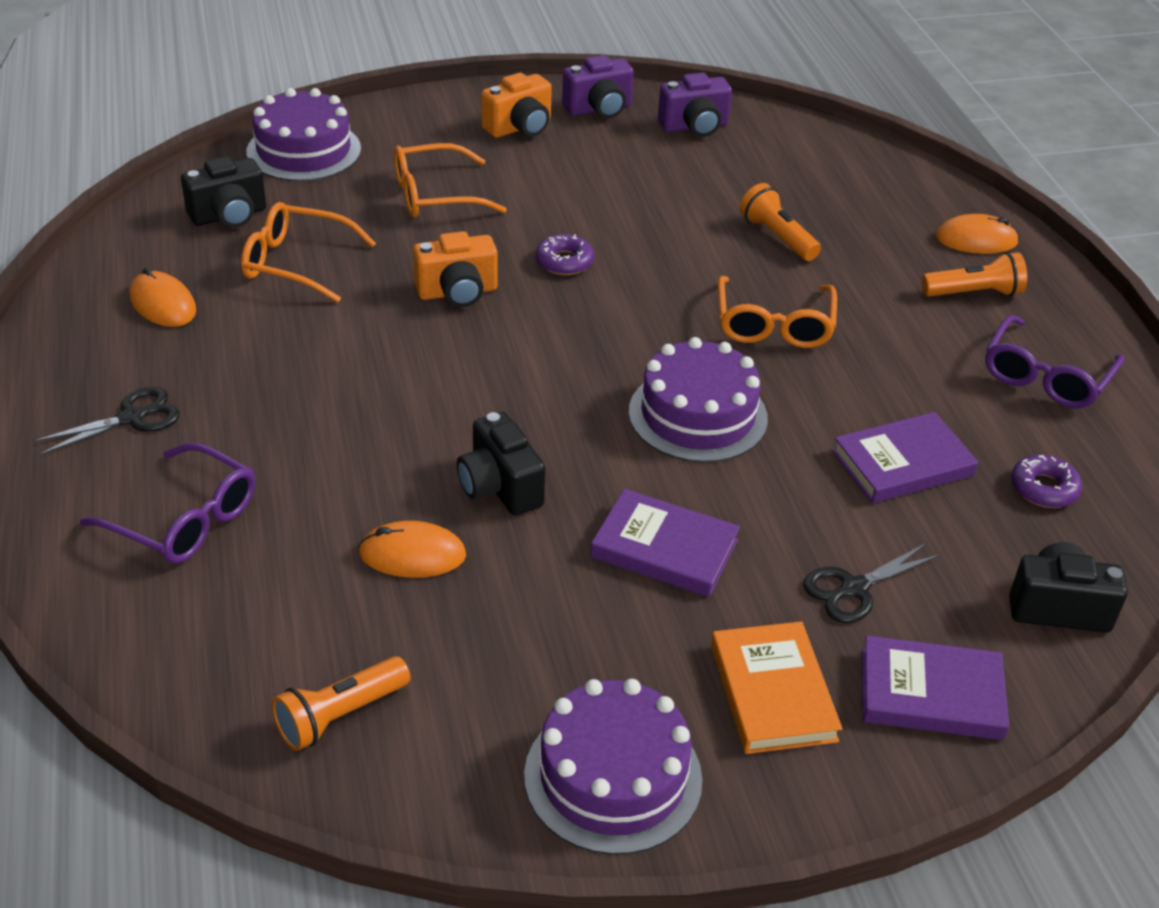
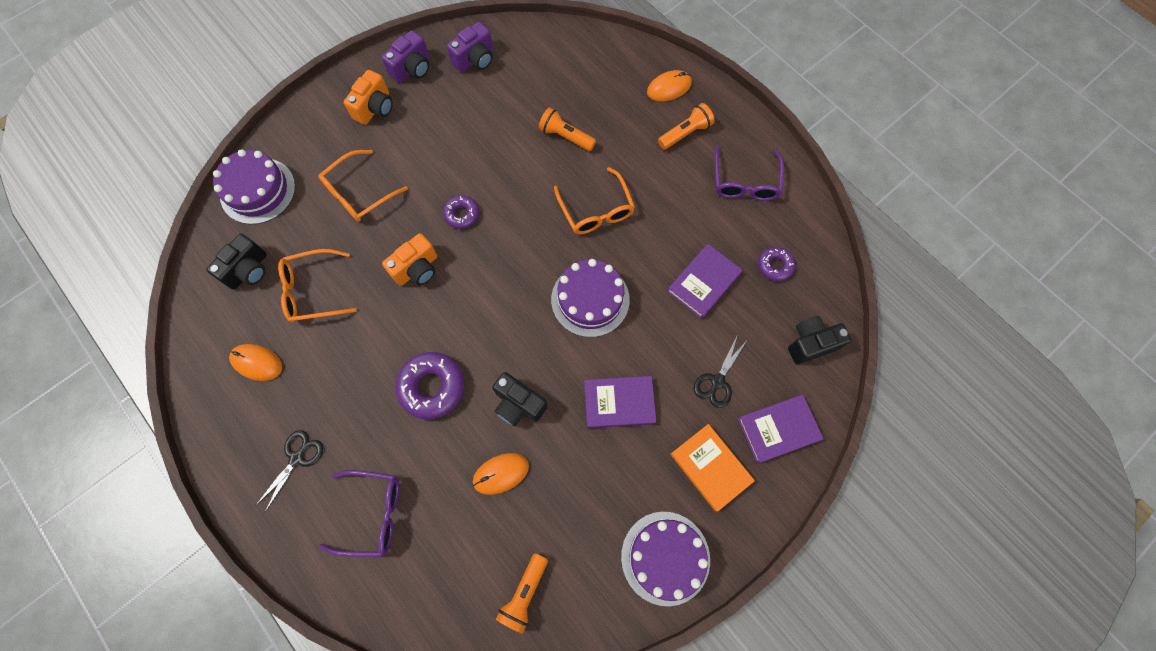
camera: 25 degrees left, 30 degrees up
none -> purple donut [395,352,464,419]

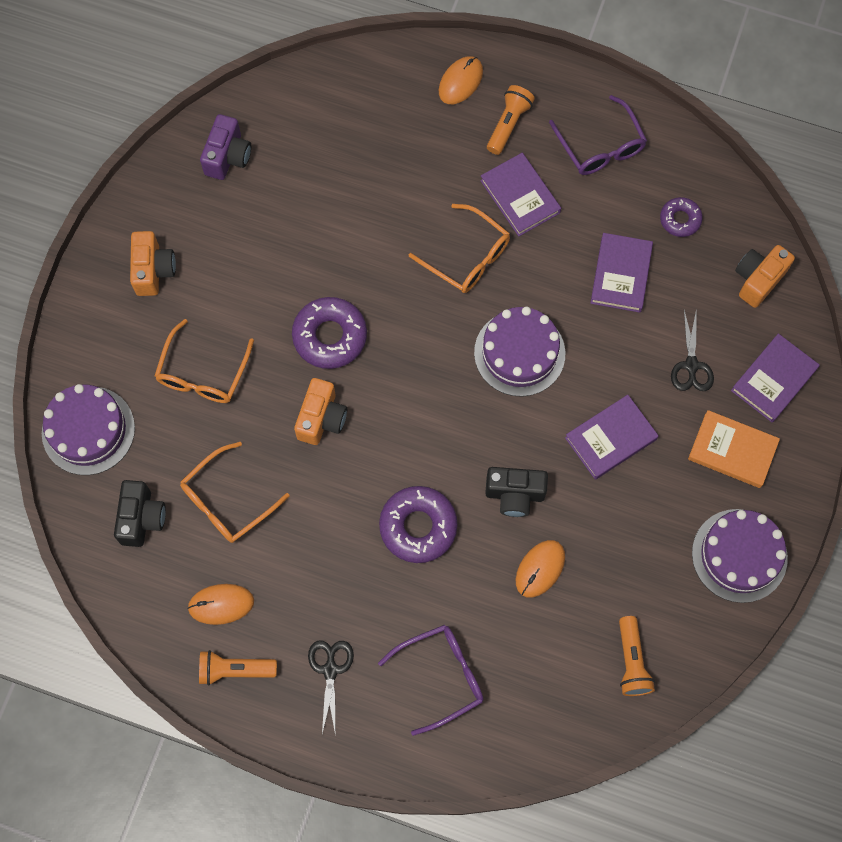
camera: 30 degrees left, 0 degrees up
purple camera [382,30,429,83] -> none
purple donut [443,195,479,229] -> purple donut [292,297,367,369], size x1.73
orange flashlight [538,107,596,151] -> orange flashlight moved to [199,650,277,685]
black camera [788,316,851,364] -> orange camera [735,245,795,308]
none -> purple book [480,153,561,237]

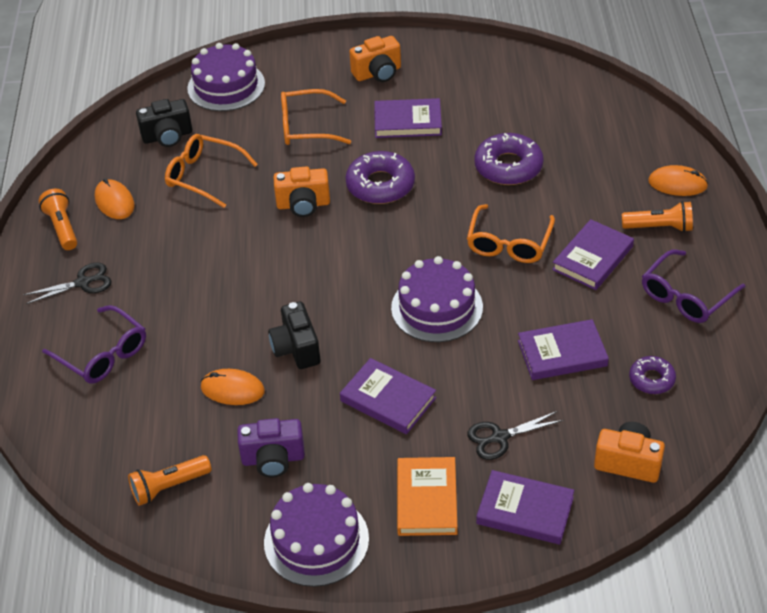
camera: 70 degrees right, 25 degrees down
purple camera [200,114,251,180] -> purple camera moved to [237,418,305,477]
purple donut [379,486,458,563] -> purple donut moved to [474,133,544,185]
none -> purple book [374,98,442,138]

